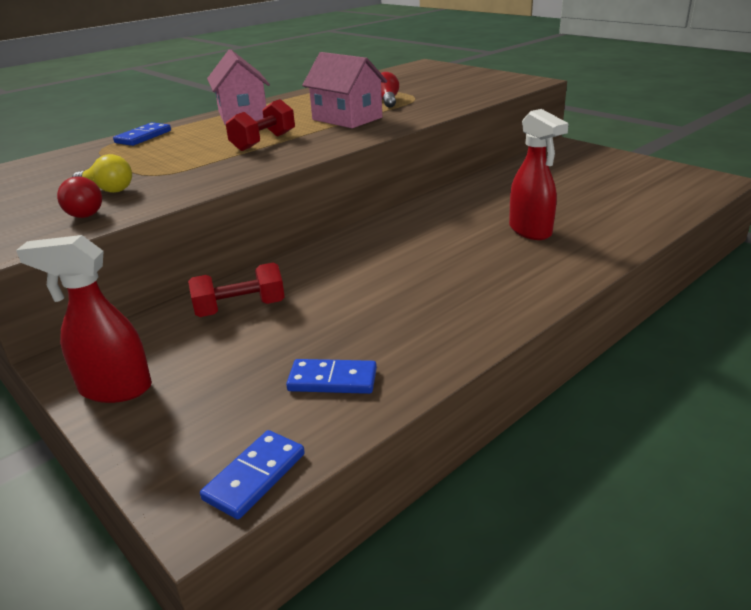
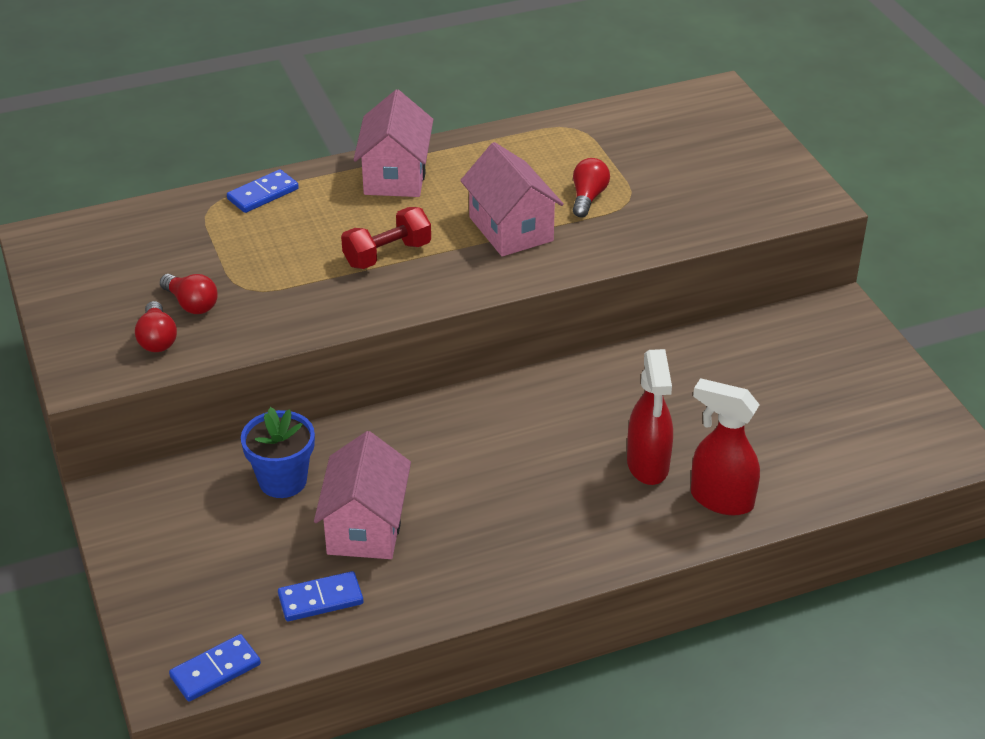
camera: 20 degrees right, 10 degrees up
red spray bottle [16,235,152,403] -> red spray bottle moved to [691,378,760,516]
yellow light bulb [72,154,132,193] -> red light bulb [160,274,218,314]
red dumbbell [188,262,285,317] -> blue flower pot [241,407,315,498]
blue domino [286,359,377,394] -> blue domino turned 45 degrees counterclockwise [278,571,363,621]
none -> pink house [314,431,411,559]

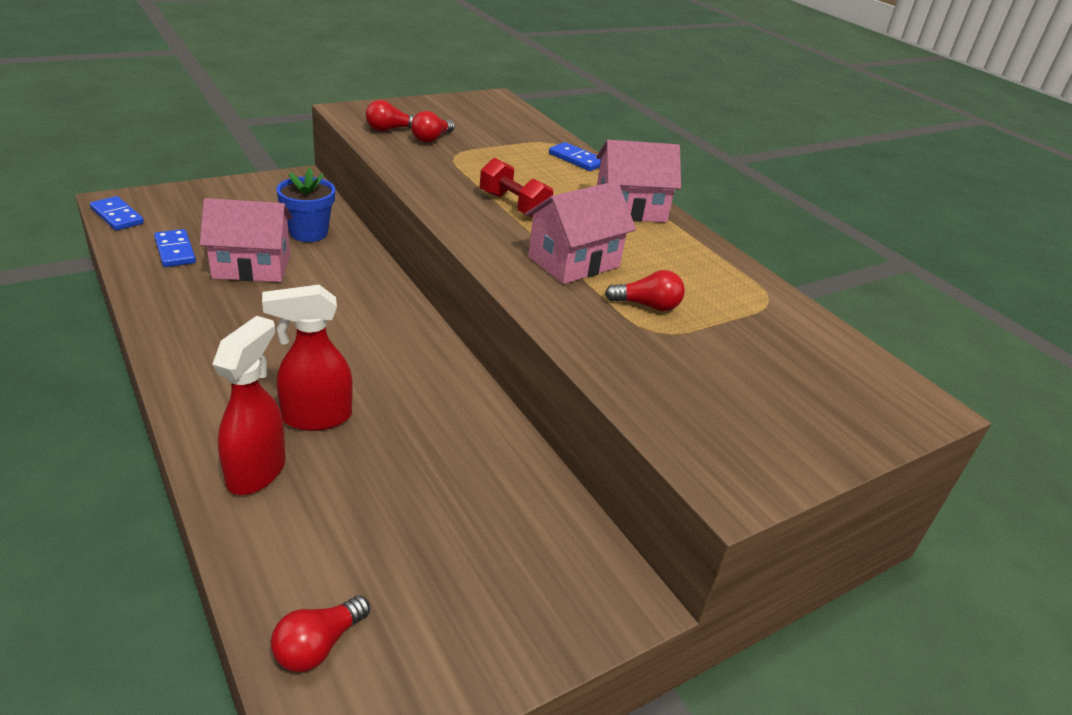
camera: 75 degrees right, 5 degrees down
none -> red light bulb [271,595,370,672]

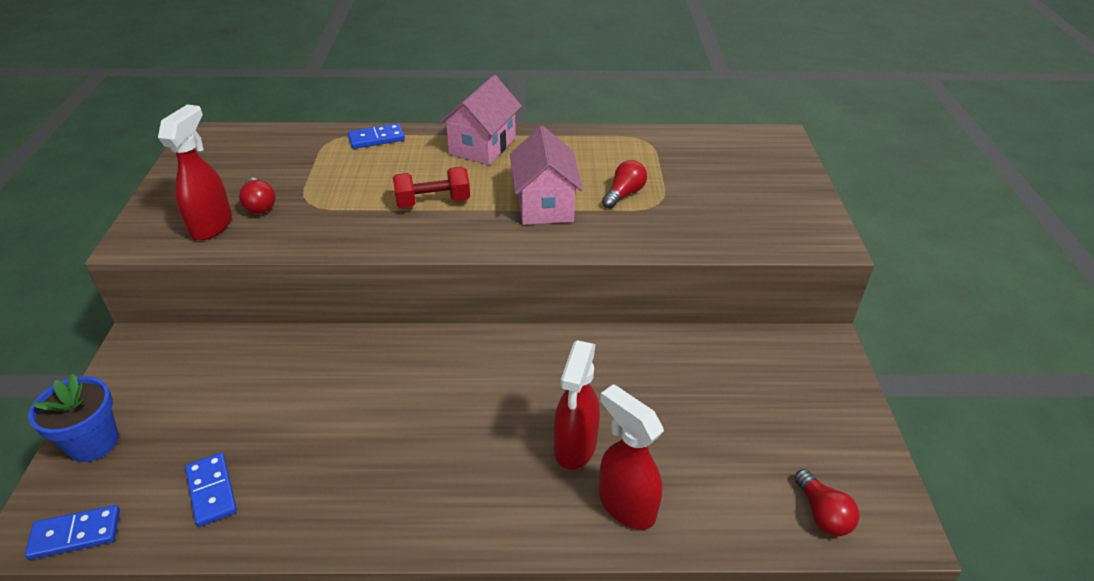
camera: 55 degrees left, 5 degrees up
blue domino [154,229,196,267] -> blue domino turned 60 degrees clockwise [185,453,237,527]
pink house [200,198,292,282] -> none
blue flower pot [276,168,335,242] -> blue flower pot moved to [28,374,119,462]
red light bulb [366,100,414,131] -> red spray bottle [158,104,232,240]

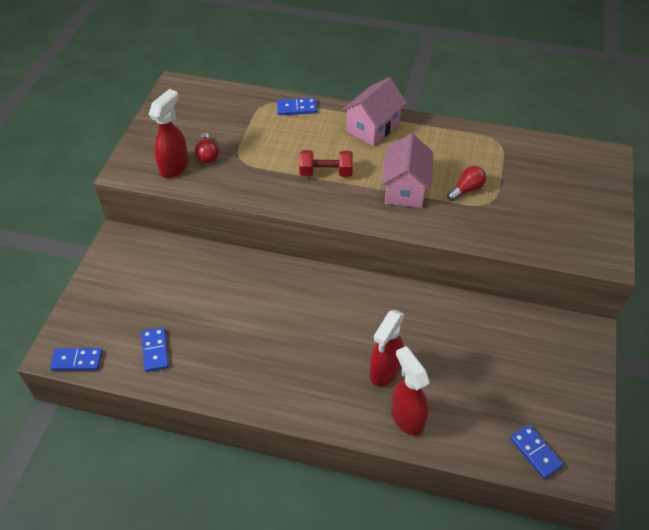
camera: 15 degrees right, 10 degrees up
blue flower pot [28,374,119,462] -> none
red light bulb [794,469,860,536] -> blue domino [510,425,564,479]

